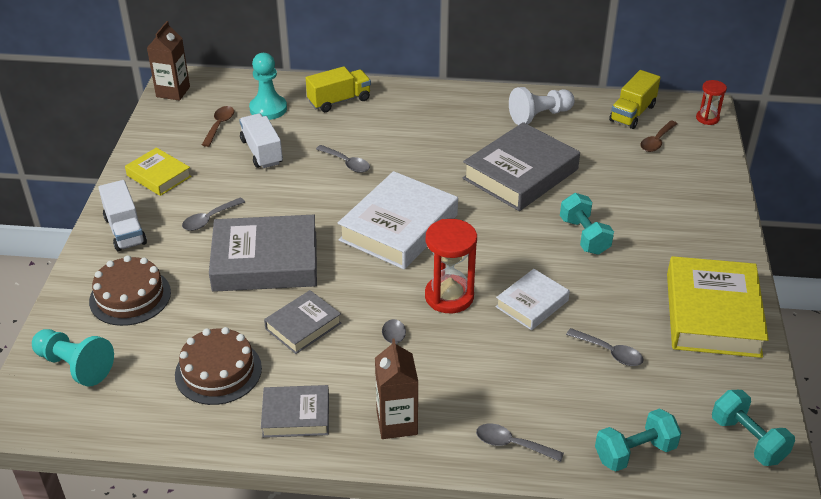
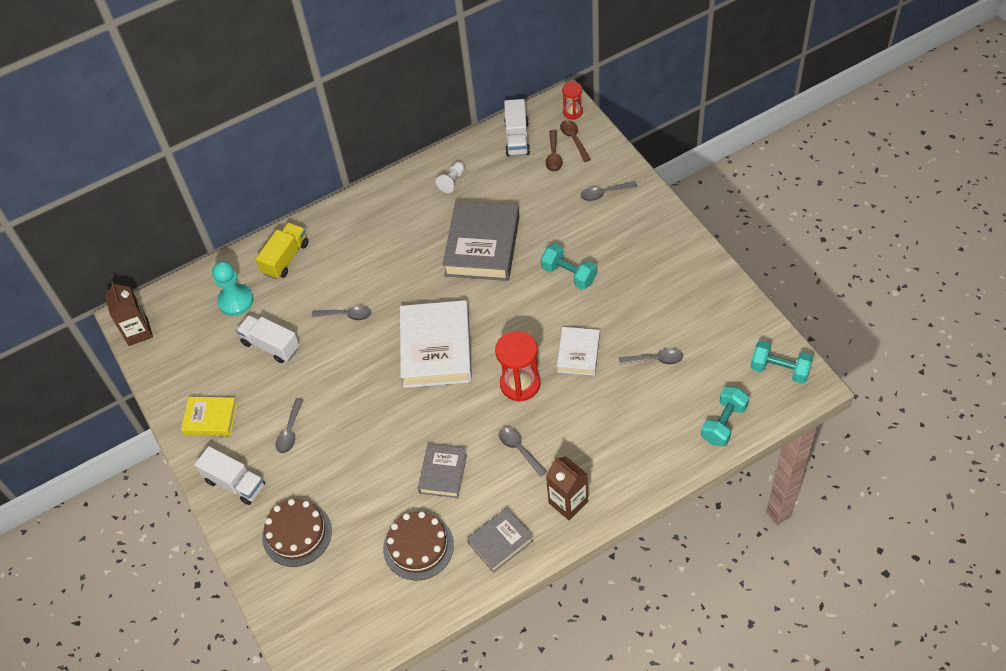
camera: 30 degrees left, 15 degrees up
turquoise pawn [32,329,114,387] -> none
brown spoon [202,106,234,147] -> brown spoon moved to [560,120,591,162]
grey book [209,215,317,292] -> none
grey spoon [476,424,564,462] -> grey spoon moved to [581,181,637,201]
white pawn [509,87,575,125] -> white pawn [436,162,465,193], size x0.61
yellow truck [609,70,661,129] -> white truck [504,99,530,156]
yellow book [667,256,769,358] -> none

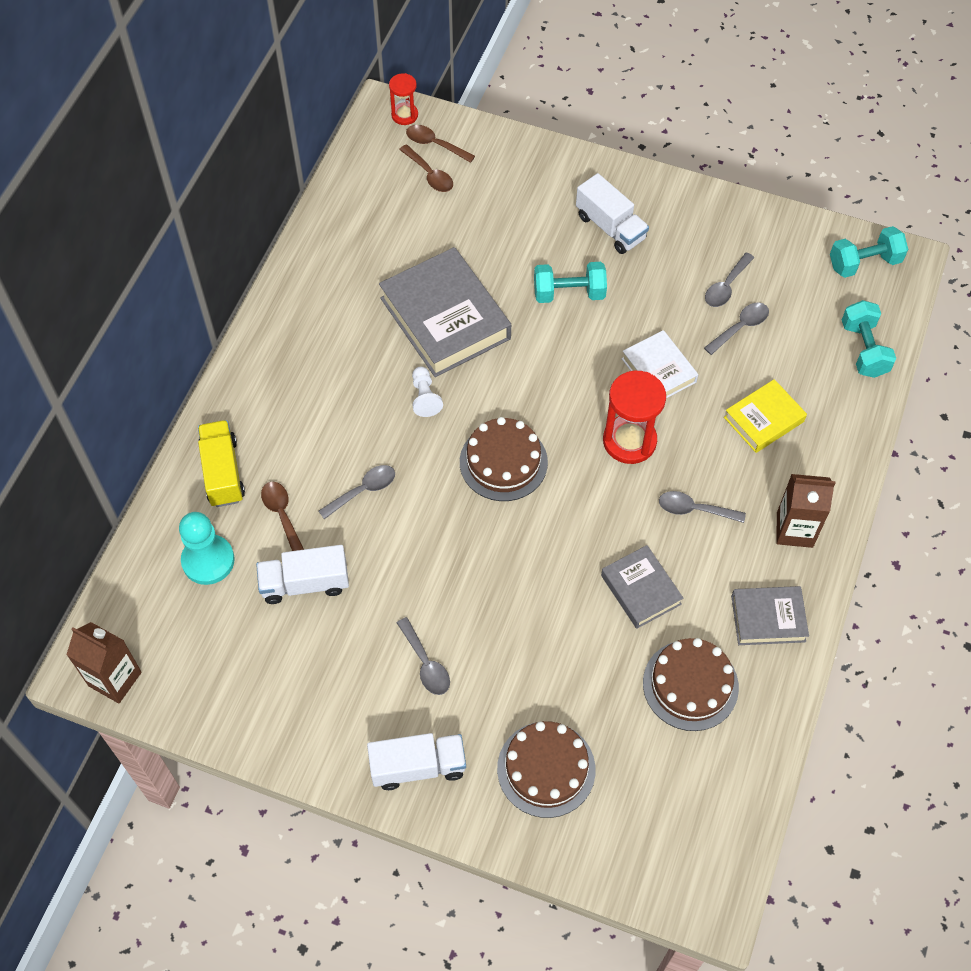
camera: 45 degrees left, 5 degrees up
yellow book [181,397,237,436] -> yellow book moved to [724,379,807,453]
white book [400,300,472,388] -> brown cake [460,417,548,501]
white pawn [436,162,465,193] -> white pawn moved to [412,366,443,417]
grey book [467,508,533,573] -> grey book turned 75 degrees clockwise [731,586,809,645]
white truck [504,99,530,156] -> white truck moved to [576,173,649,254]
grey spoon [581,181,637,201] -> grey spoon moved to [705,252,754,307]
none -> brown spoon [261,481,304,551]

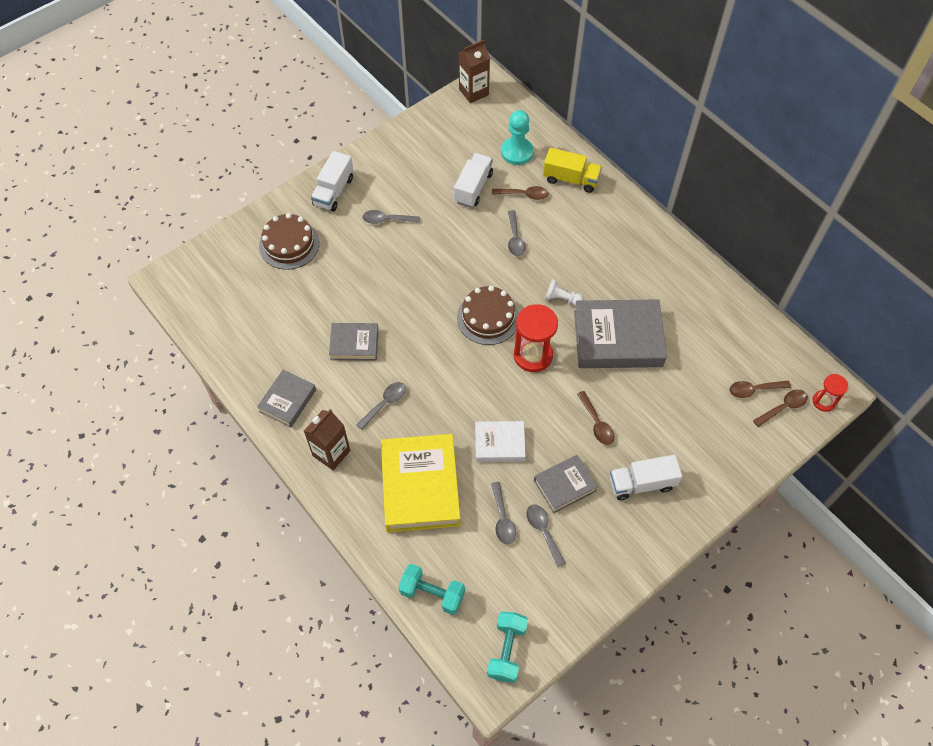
camera: 120 degrees right, 0 degrees up
turquoise dumbbell [534,262,607,303] -> brown spoon [577,391,615,445]
red hourglass [603,371,666,464] -> red hourglass moved to [514,304,558,372]
brown cake [643,638,739,731] -> none
yellow book [724,379,807,453] -> yellow book [381,434,461,532], size x1.82
none -> grey book [534,455,598,513]

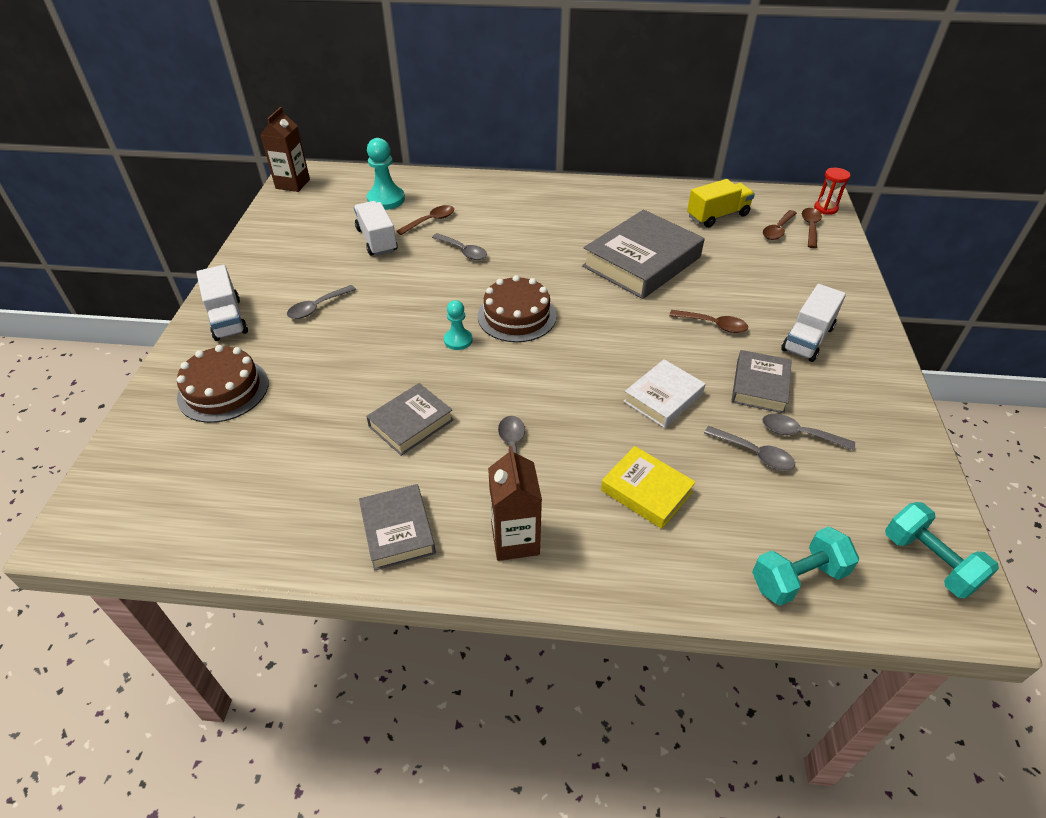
camera: 45 degrees left, 15 degrees down
yellow book [381,434,461,532] -> yellow book [601,446,696,529], size x0.55
red hourglass [514,304,558,372] -> none
yellow truck [543,148,602,193] -> yellow truck moved to [687,179,755,228]
white pawn [545,279,584,306] -> none
none -> turquoise pawn [444,300,473,350]

